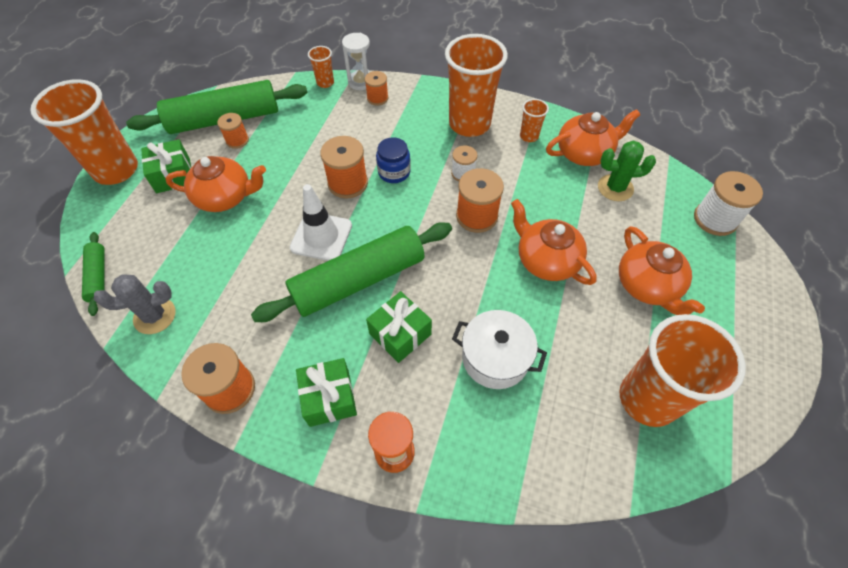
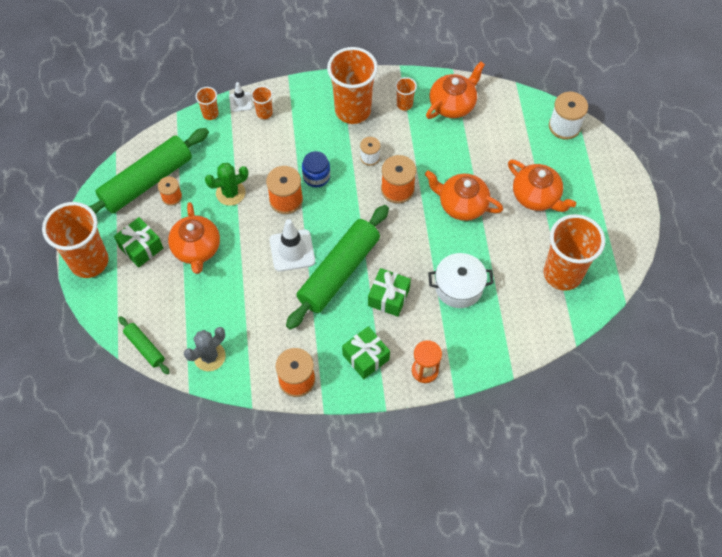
camera: 25 degrees left, 5 degrees up
orange teapot [165,156,266,212] -> orange teapot turned 105 degrees clockwise [168,202,220,274]
white hourglass [342,33,370,90] -> white traffic cone [229,82,252,112]
orange spool [365,71,388,106] -> orange cup [251,86,273,119]
green cactus [598,141,656,201] -> green cactus moved to [205,163,248,206]

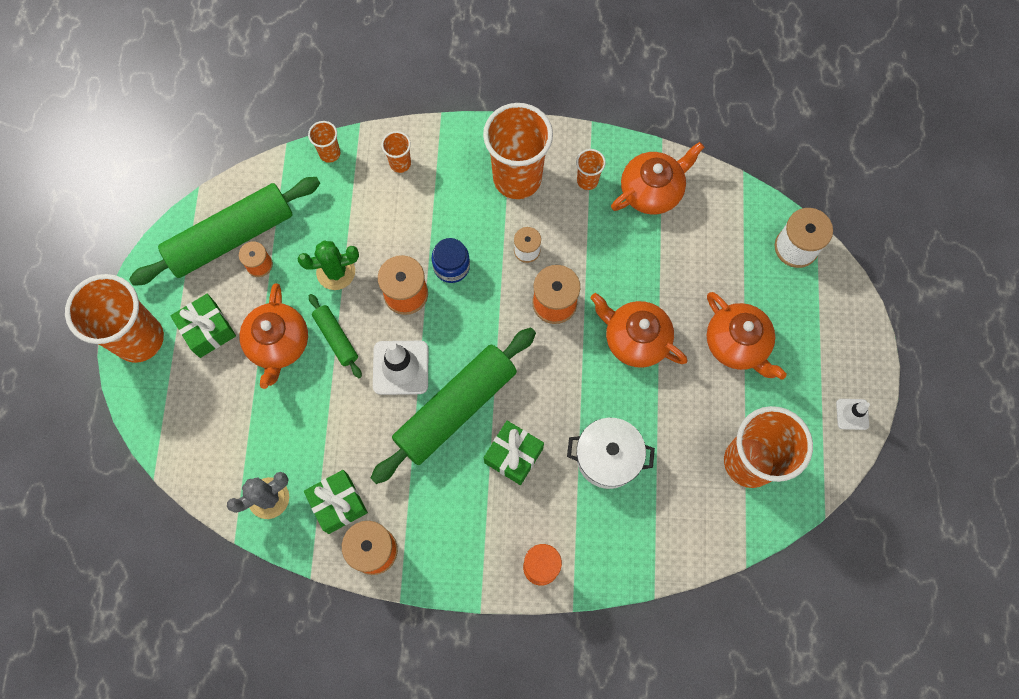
camera: 10 degrees right, 10 degrees up
green rolling pin [118,316,170,375] -> green rolling pin moved to [309,294,362,378]
white traffic cone [229,82,252,112] -> white traffic cone moved to [836,399,870,430]
green gift [342,326,390,379] -> green gift moved to [304,470,368,534]

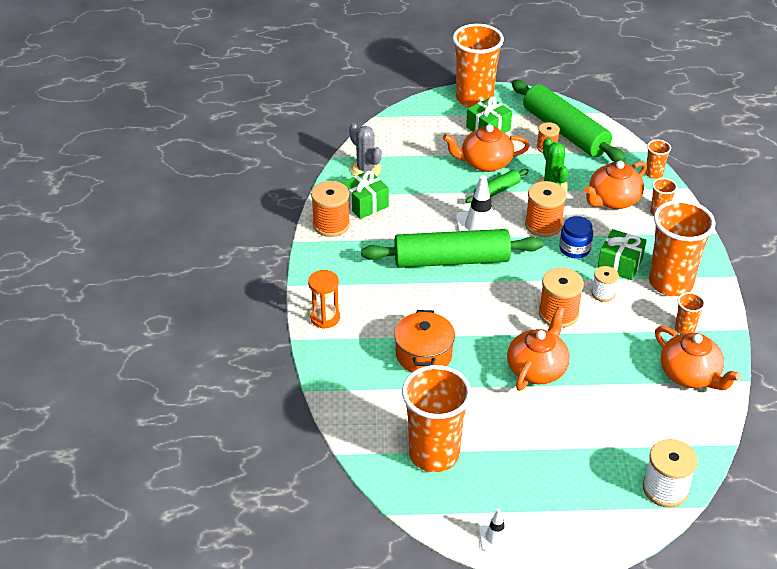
camera: 85 degrees right, 30 degrees down
green rolling pin [371,328,536,484] -> green rolling pin turned 45 degrees counterclockwise [361,229,543,268]
green gift [484,421,544,485] -> green gift moved to [597,229,647,280]
white pot [567,418,655,489] -> orange pot [394,310,455,372]
orange teapot [707,292,787,380] -> orange teapot moved to [584,161,647,209]

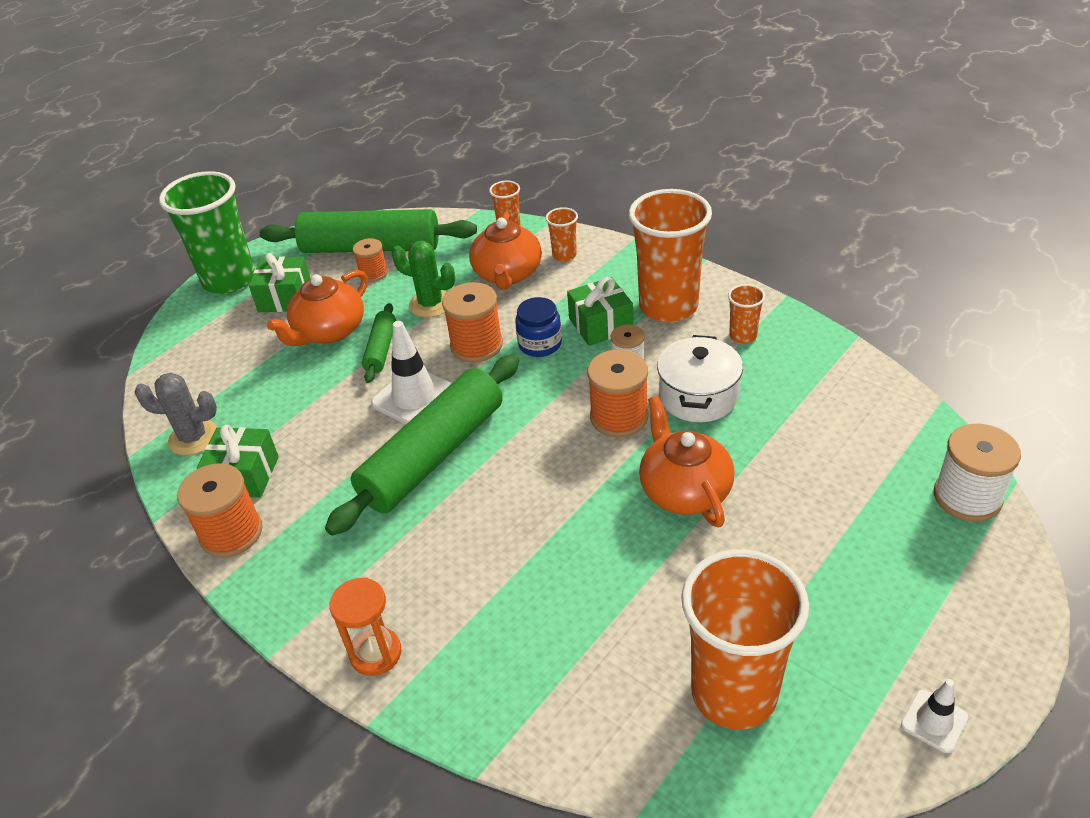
camera: 45 degrees left, 0 degrees up
orange pot [394,310,455,372] -> none
orange cup [453,24,504,107] -> green cup [159,171,255,294]
orange teapot [655,326,741,390] -> none
none -> white pot [657,335,743,422]

